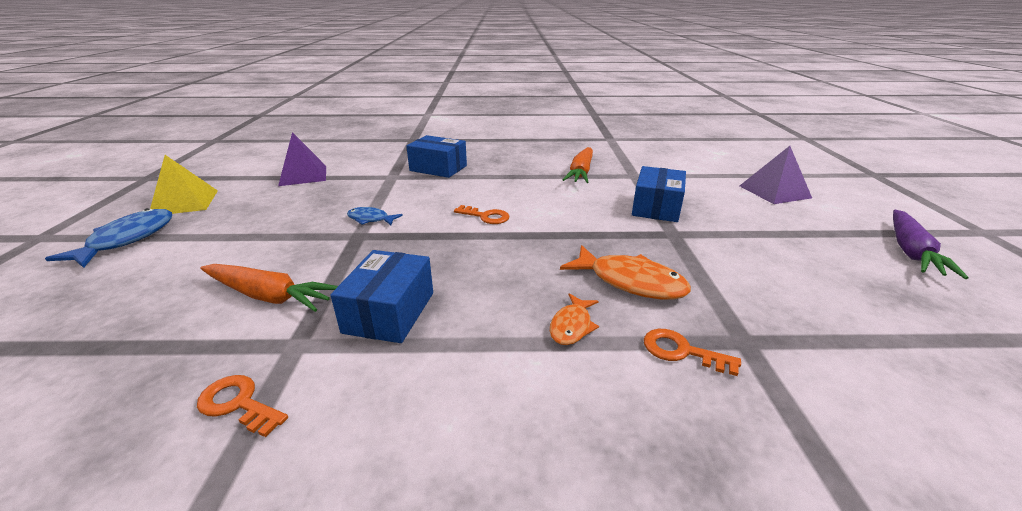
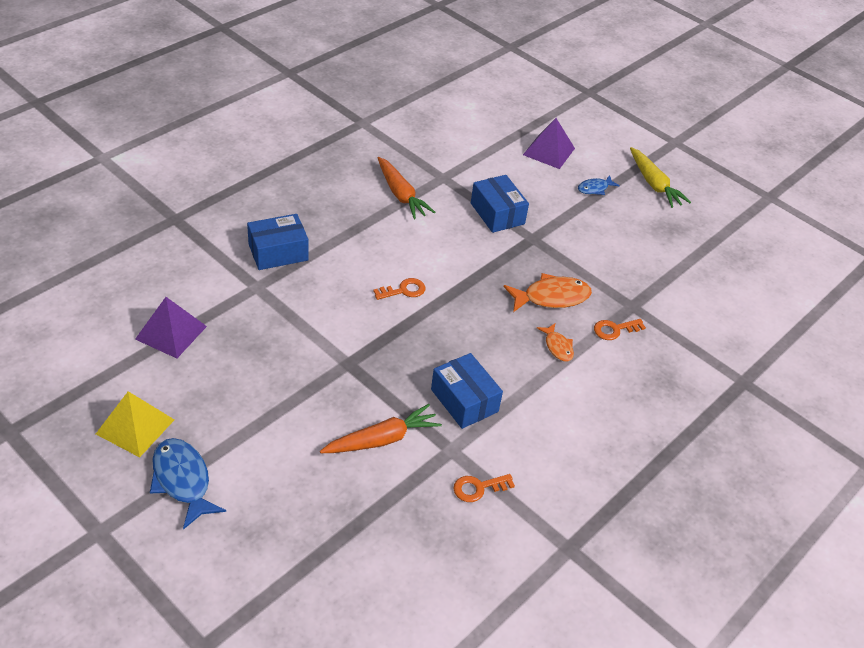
camera: 50 degrees left, 15 degrees up
blue fish [347,207,403,225] -> blue fish moved to [578,175,620,195]
purple carrot [893,210,968,279] -> yellow carrot [630,147,691,208]

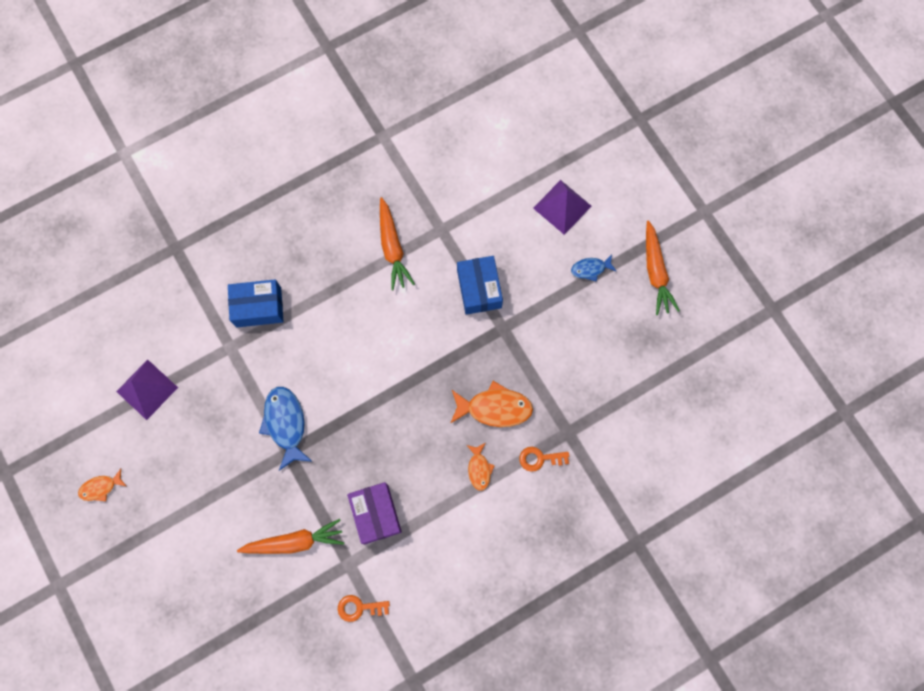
camera: 20 degrees right, 30 degrees up
yellow pyramid [96,391,175,457] -> orange fish [78,469,126,501]
blue fish [150,438,226,530] -> blue fish moved to [259,387,313,471]
orange key [373,278,426,300] -> none
blue box [431,353,503,429] -> purple box [347,482,402,544]
yellow carrot [630,147,691,208] -> orange carrot [646,220,680,315]

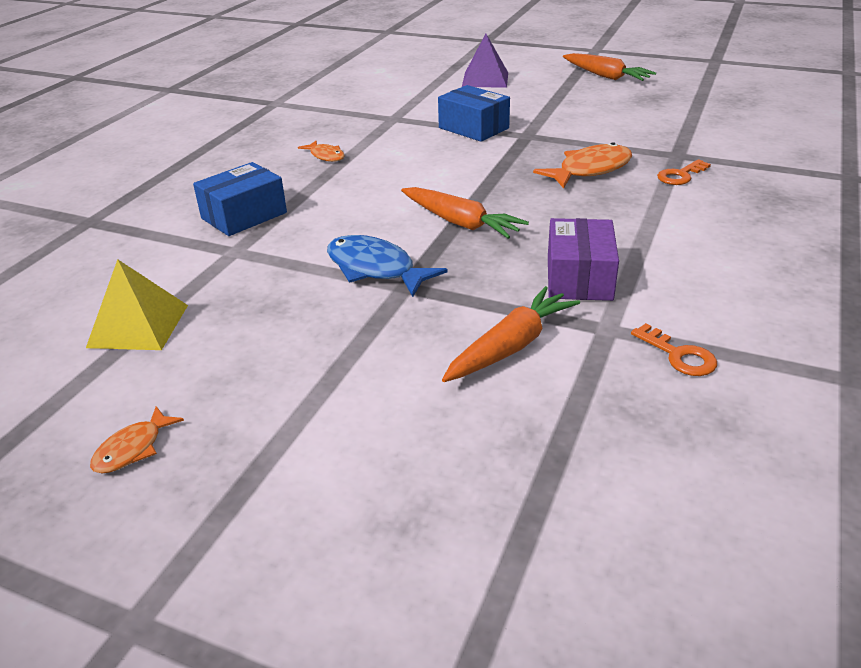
camera: 35 degrees left, 40 degrees down
purple pyramid [116,360,178,420] -> yellow pyramid [86,259,188,350]
orange key [338,595,390,622] -> orange key turned 90 degrees counterclockwise [631,323,717,376]
purple box [347,482,402,544] -> purple box turned 60 degrees clockwise [548,218,619,301]
orange carrot [380,197,415,290] -> orange carrot moved to [401,187,529,239]
orange fish [467,443,495,491] -> orange fish moved to [298,140,345,162]
blue fish [571,254,617,282] -> none

